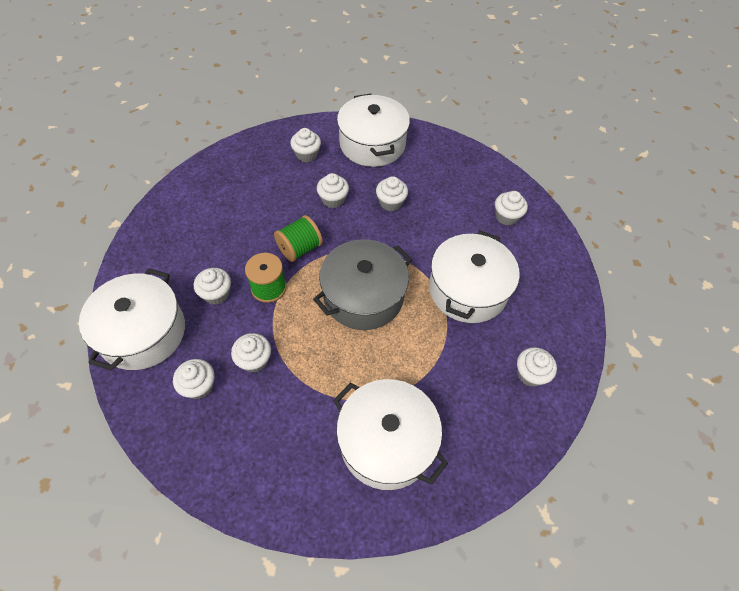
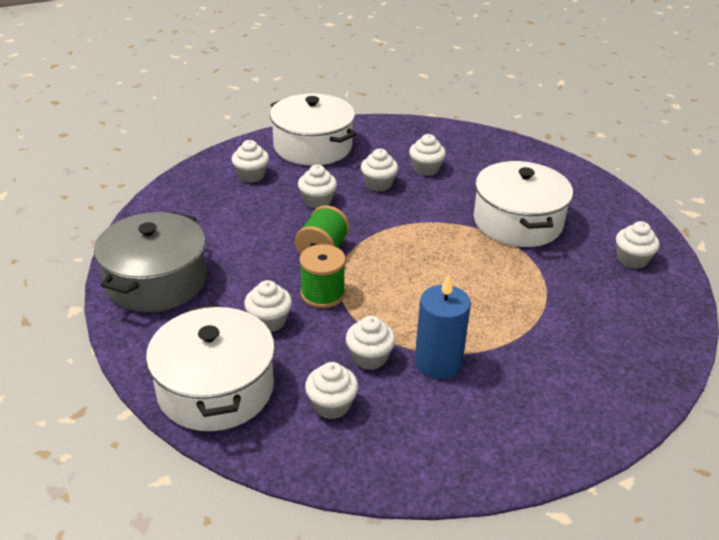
camera: 30 degrees left, 20 degrees down
grey pot [313,239,412,330] -> grey pot moved to [94,212,207,312]
white pot [333,379,448,490] -> none
white cupcake [495,191,528,225] -> white cupcake moved to [409,134,446,176]
none -> blue candle [415,274,471,379]

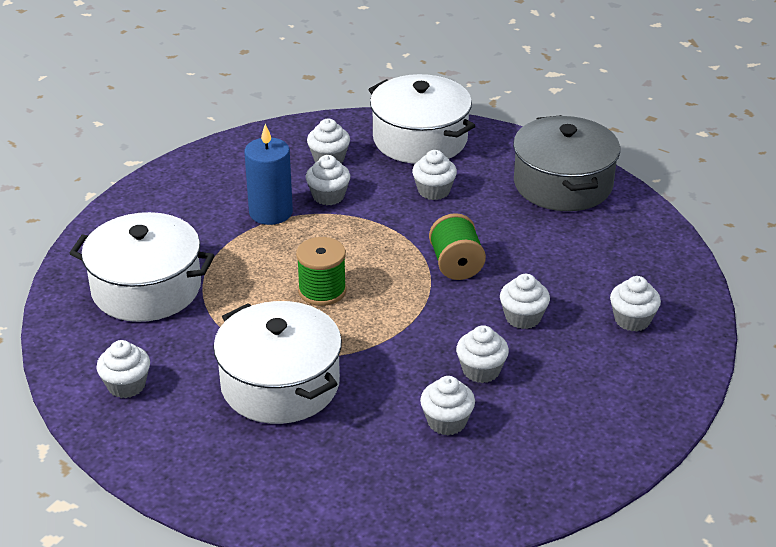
camera: 150 degrees right, 0 degrees up
white pot [270,93,357,166] -> white pot moved to [69,212,215,322]
green spool [299,244,346,308] -> green spool moved to [296,237,347,306]

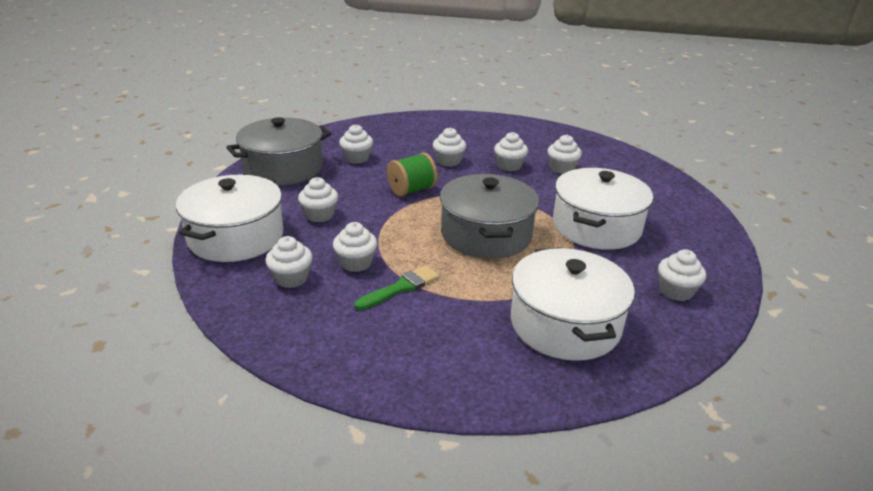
camera: 115 degrees left, 5 degrees down
blue candle [244,124,293,225] -> green brush [354,265,439,310]
green spool [296,237,347,306] -> grey pot [440,174,539,259]
white cupcake [610,276,661,332] -> white cupcake moved to [339,124,373,164]

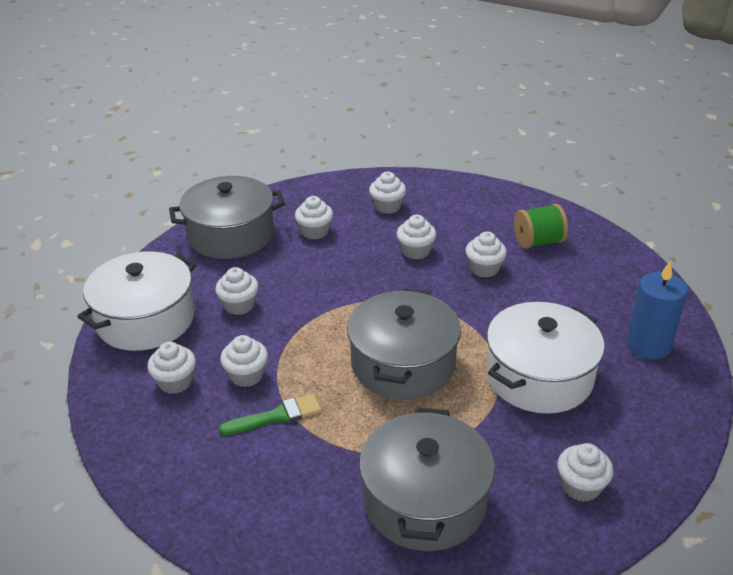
camera: 20 degrees right, 5 degrees up
green spool [387,152,438,197] -> green spool moved to [514,204,568,249]
white pot [511,247,635,361] -> grey pot [359,407,495,551]
white cupcake [548,135,582,174] -> white cupcake moved to [369,172,406,214]
none -> blue candle [626,261,688,359]

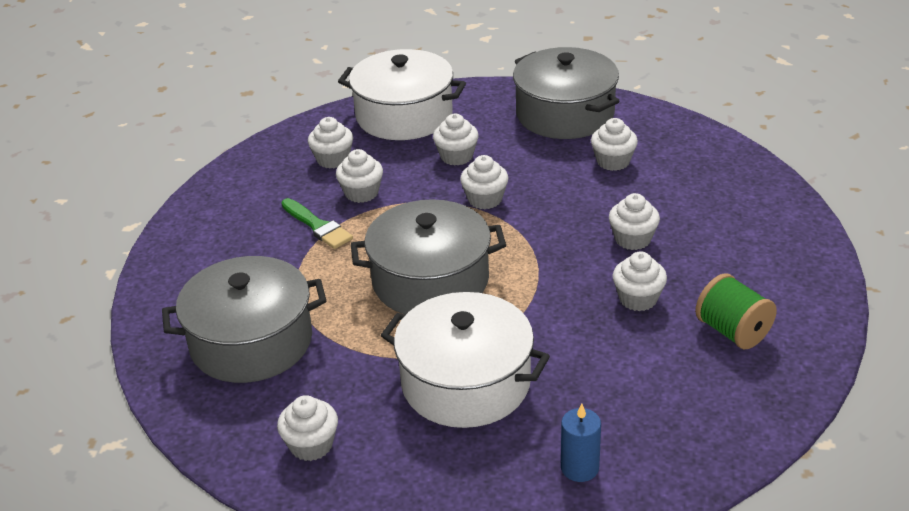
camera: 70 degrees right, 0 degrees up
white cupcake [369,172,406,214] -> white cupcake moved to [460,155,508,209]
blue candle [626,261,688,359] -> blue candle [561,404,601,482], size x0.64

